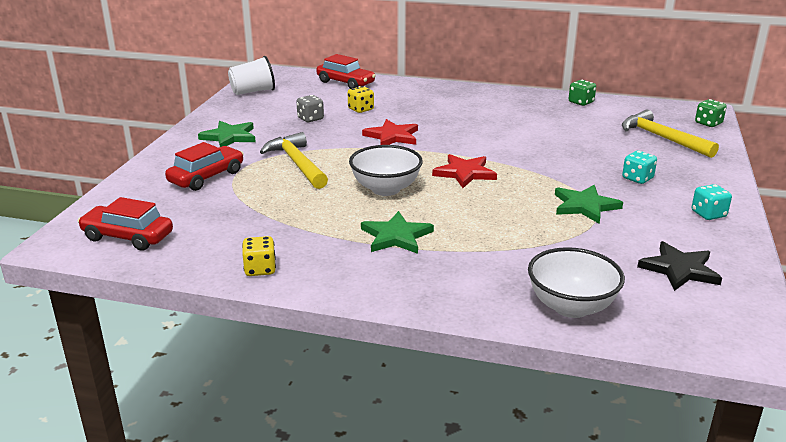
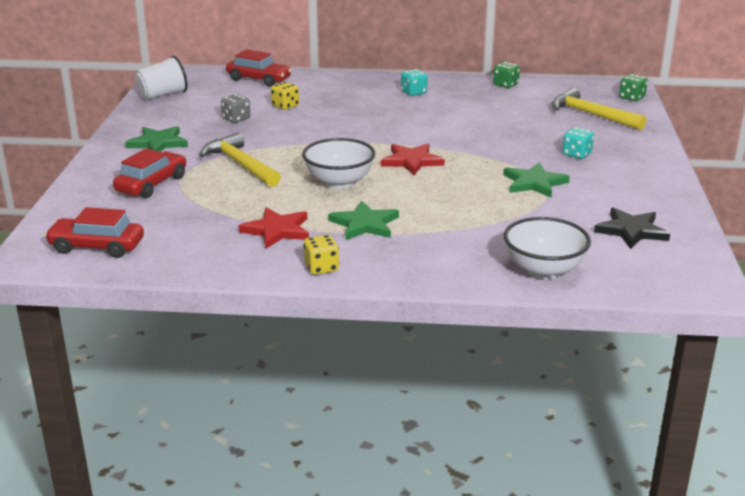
camera: 10 degrees left, 0 degrees up
yellow dice [242,236,276,276] -> yellow dice moved to [304,235,339,275]
red star [362,119,418,145] -> red star moved to [239,208,309,249]
turquoise dice [692,184,732,220] -> turquoise dice moved to [401,69,428,96]

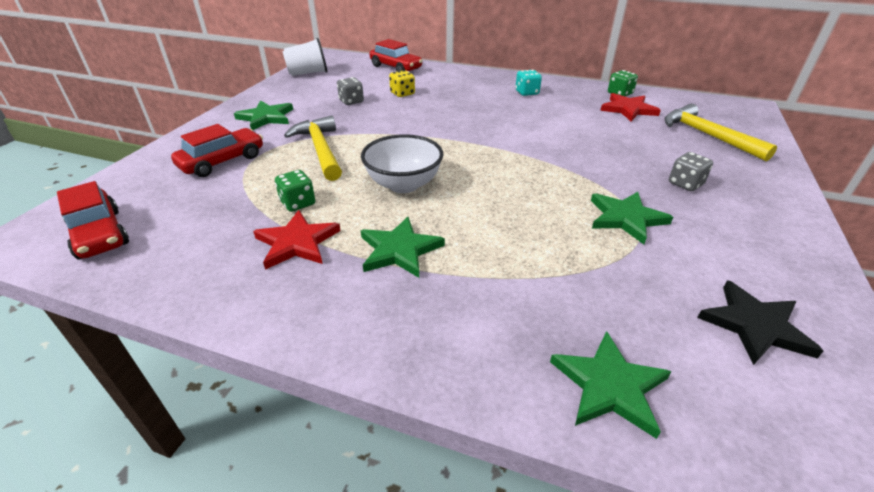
camera: 15 degrees right, 10 degrees up
red car [44,207,144,258] -> red car turned 150 degrees counterclockwise [57,181,129,259]
yellow dice [304,235,339,275] -> none
red star [381,144,445,175] -> red star moved to [600,93,661,121]
white bowl [504,217,591,279] -> green star [550,331,672,439]
turquoise dice [562,127,594,159] -> grey dice [669,152,713,191]
green dice [619,74,648,101] -> green dice moved to [275,170,315,212]

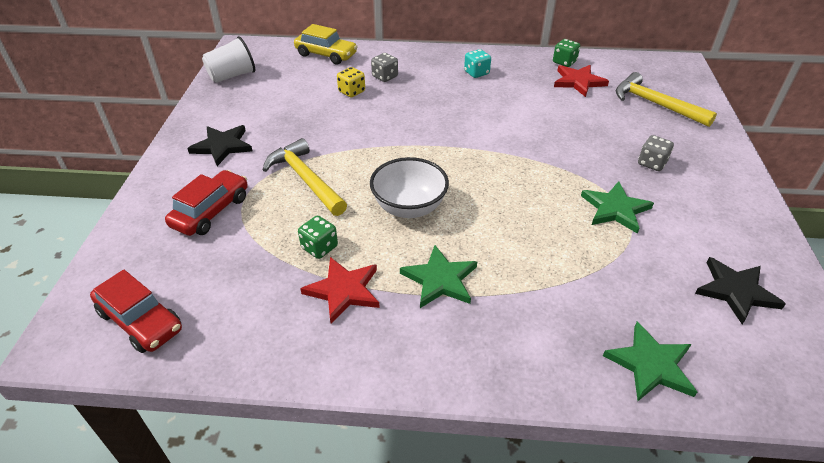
camera: 15 degrees left, 5 degrees up
green star [234,100,293,130] -> black star [187,125,253,166]
grey dice [337,77,364,105] -> grey dice moved to [371,53,398,82]
red car [370,39,423,71] -> yellow car [294,24,358,64]

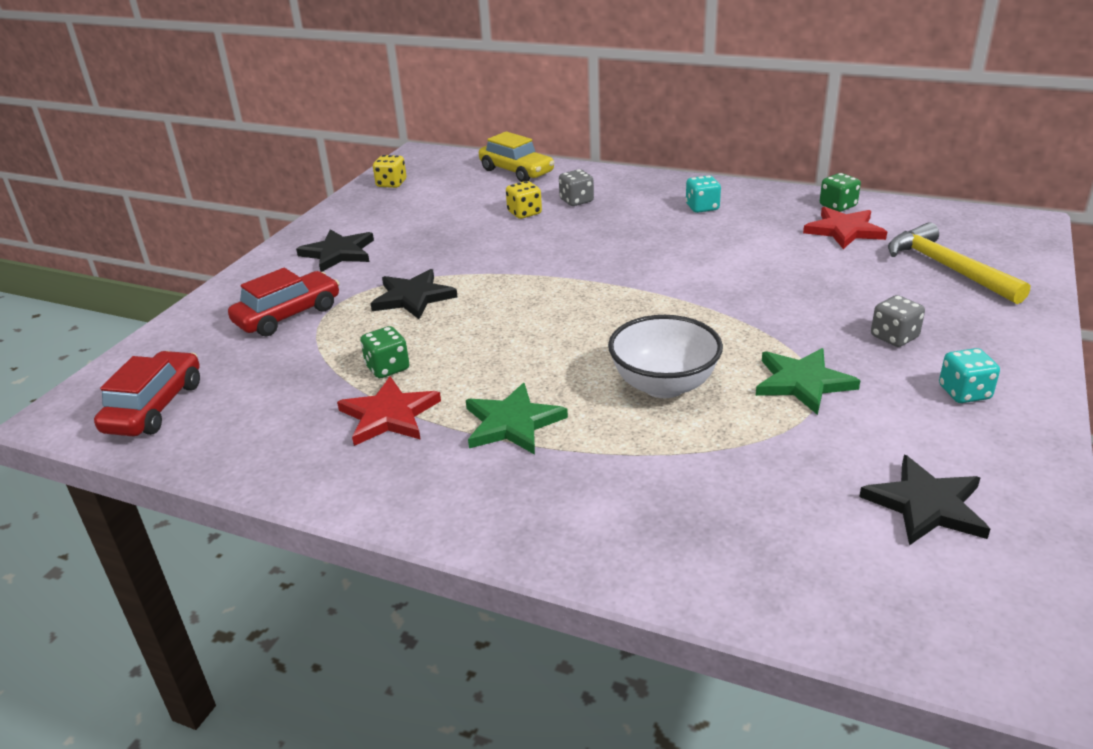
camera: 20 degrees right, 10 degrees down
red car [90,270,182,353] -> red car turned 135 degrees counterclockwise [94,351,200,436]
white cup [202,36,255,83] -> yellow dice [373,155,406,188]
yellow hammer [263,138,347,216] -> black star [370,269,457,319]
white bowl [370,157,449,218] -> white bowl moved to [608,315,723,398]
green star [603,322,697,401] -> none
none -> turquoise dice [939,348,1000,403]

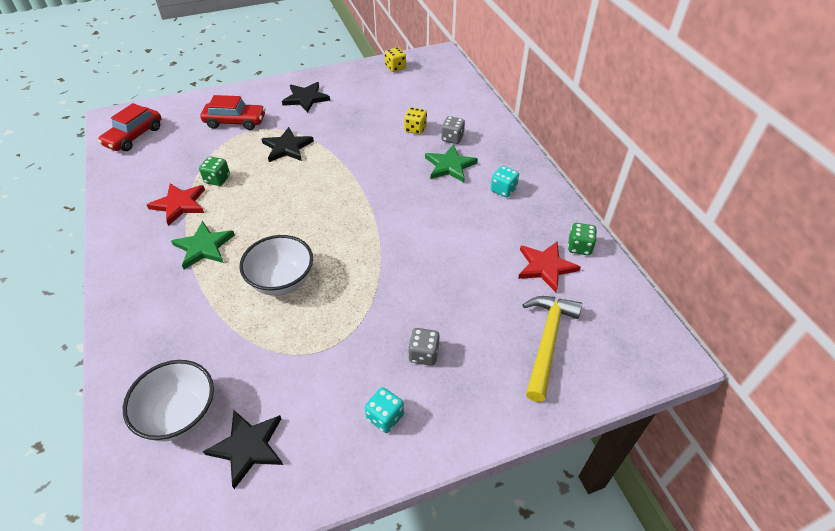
camera: 45 degrees right, 15 degrees up
red car [94,351,200,436] -> red car turned 150 degrees clockwise [98,103,161,151]
yellow car [479,131,555,182] -> none
green star [756,348,861,415] -> green star moved to [425,144,478,182]
none -> white bowl [123,360,214,441]

